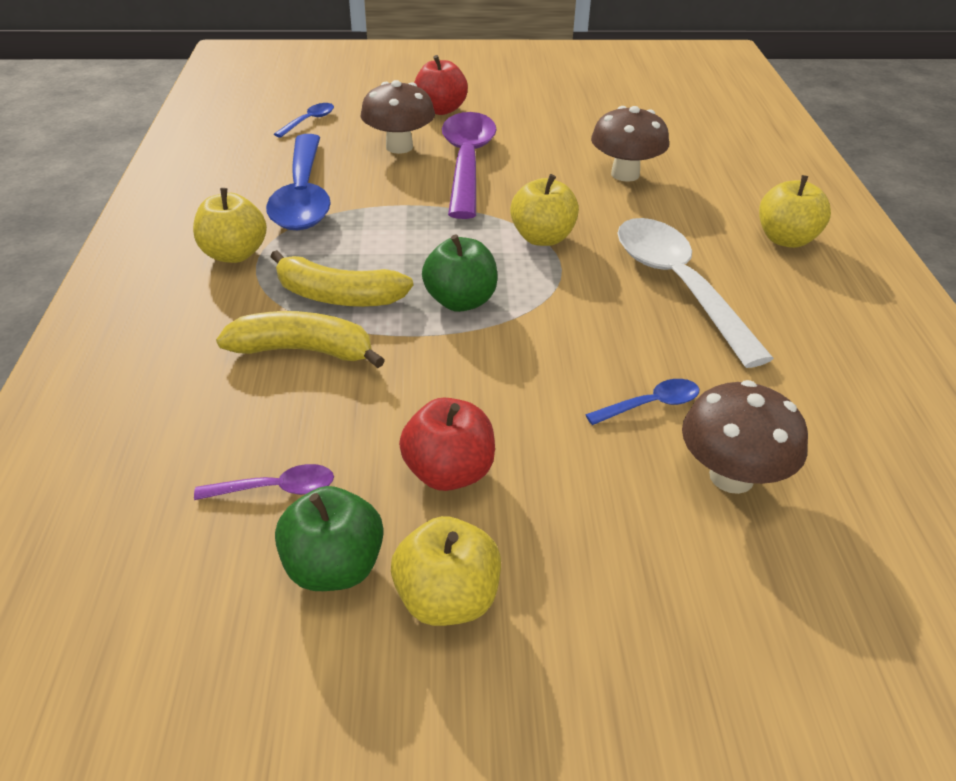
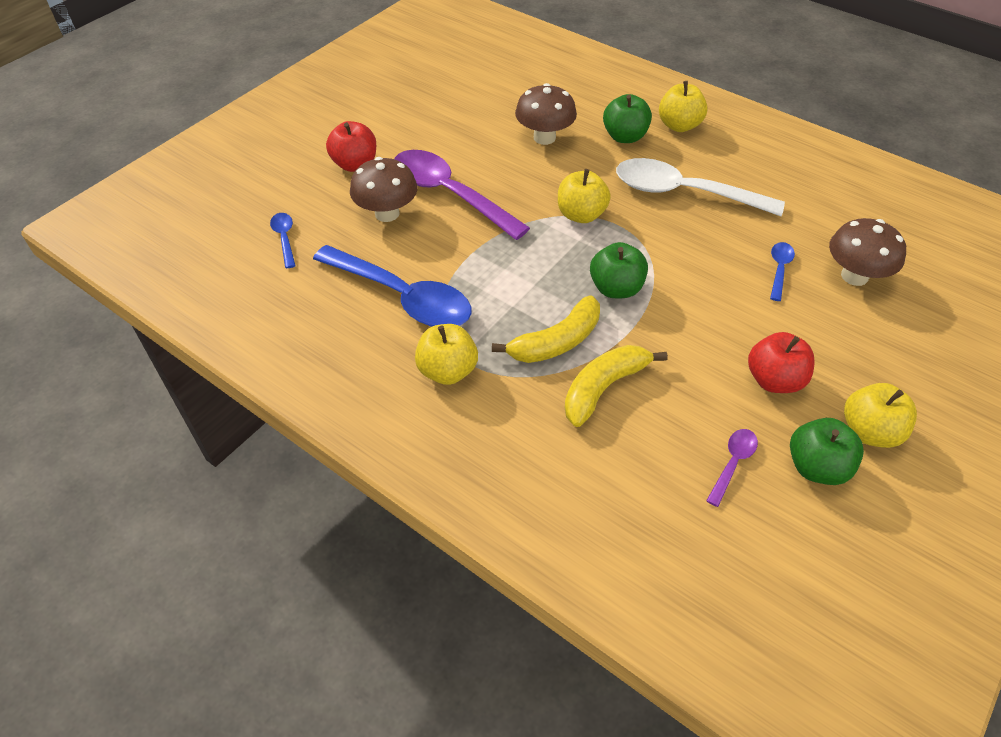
camera: 50 degrees left, 10 degrees up
none -> green apple [603,94,652,143]

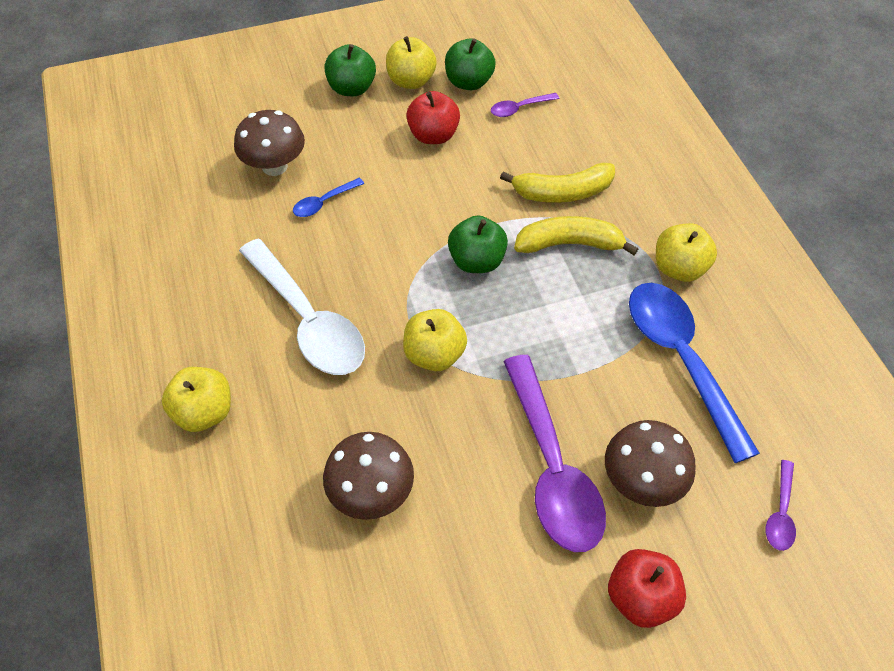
camera: 145 degrees left, 5 degrees up
blue spoon [270,213,296,268] -> purple spoon [766,460,796,551]
green apple [603,94,652,143] -> green apple moved to [324,44,376,96]

